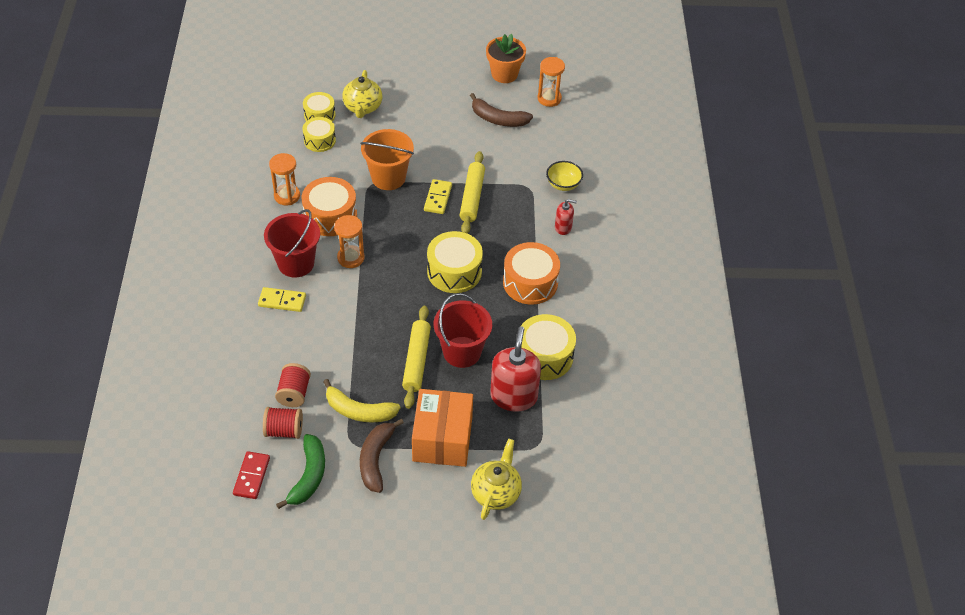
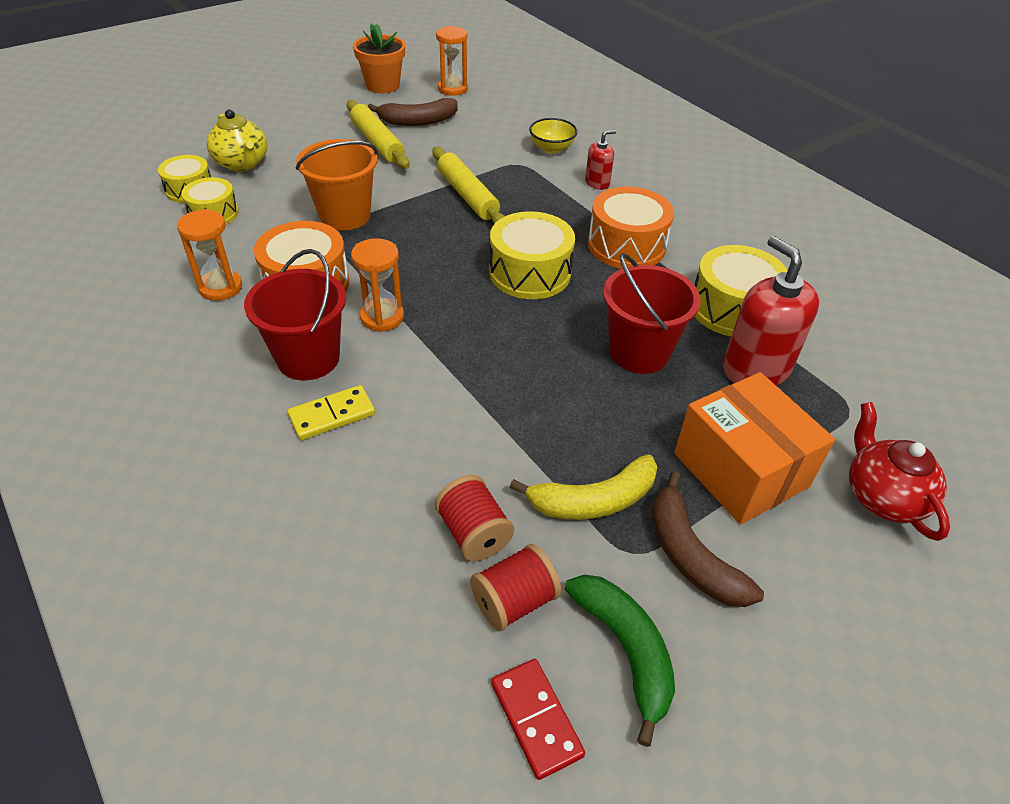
camera: 35 degrees left, 5 degrees down
yellow rolling pin [402,306,431,409] -> yellow rolling pin moved to [347,100,410,169]
yellow domino [424,179,452,214] -> none
yellow teapot [471,439,522,520] -> red teapot [849,402,950,541]

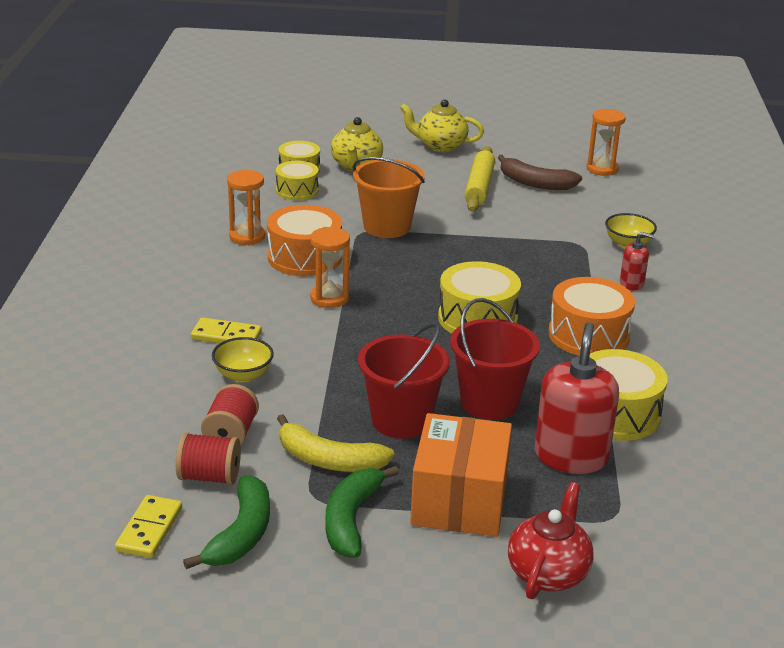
camera: 40 degrees right, 15 degrees down
red bucket [244,249,346,380] -> red bucket moved to [358,323,450,439]
orange flower pot [353,24,405,93] -> none
yellow rolling pin [432,147,505,224] -> none
red domino [491,659,585,780] -> yellow domino [115,495,182,558]
brown banana [652,471,764,607] -> green banana [325,466,399,558]
none -> yellow bowl [212,337,274,382]
none -> yellow teapot [400,99,484,152]

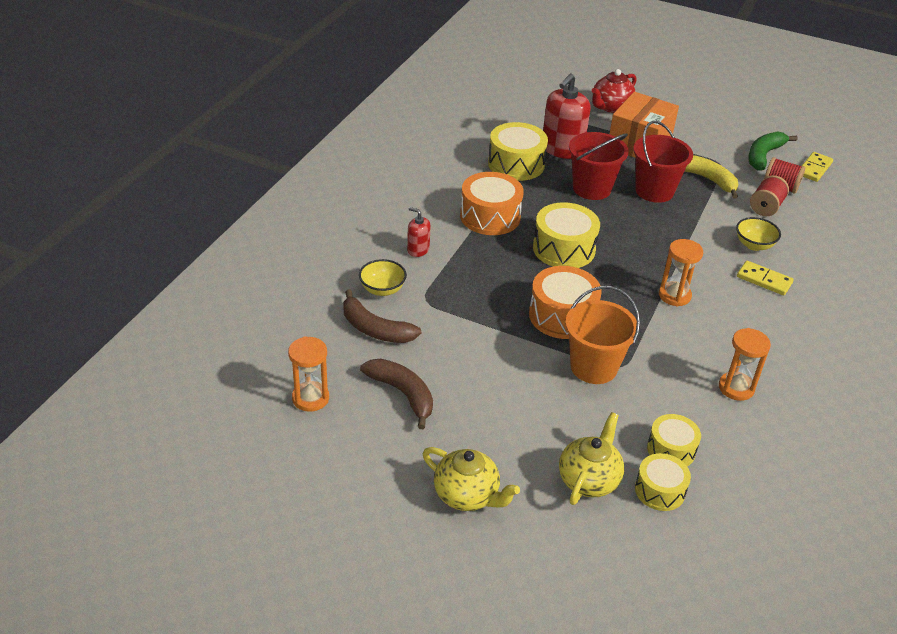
camera: 160 degrees left, 10 degrees up
orange drum [267,205,342,276] -> orange drum moved to [529,266,602,339]
green banana [325,466,399,558] -> none
yellow rolling pin [465,146,495,212] -> none
none -> brown banana [343,289,421,343]

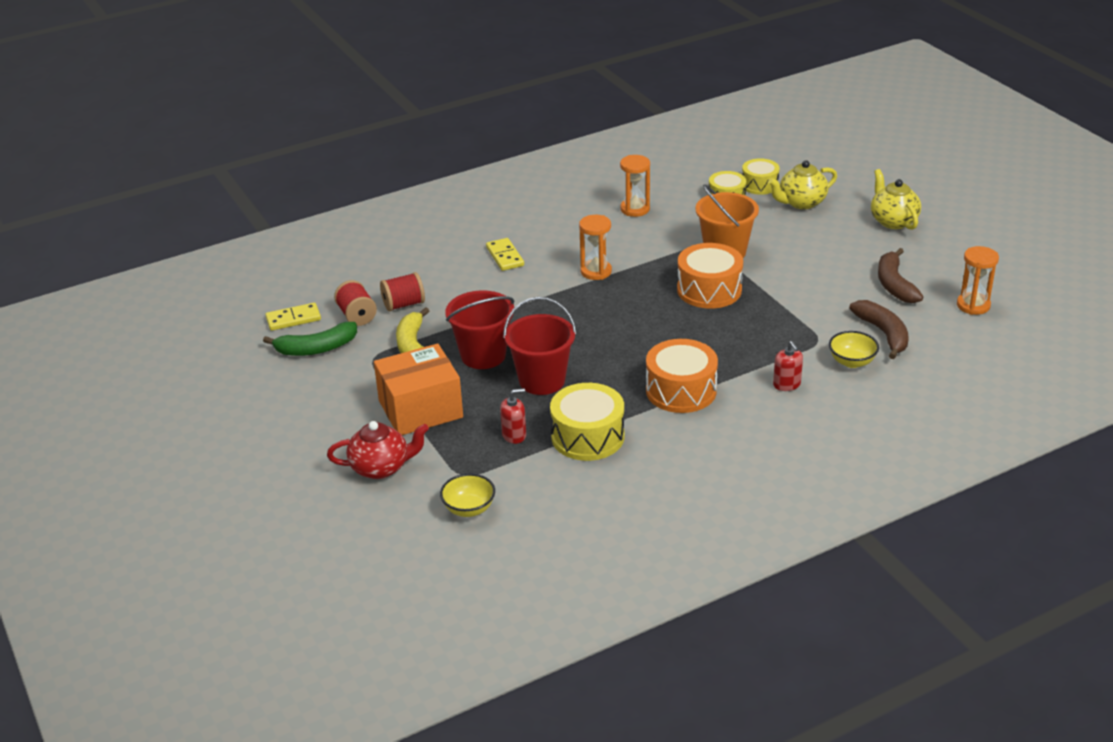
camera: 140 degrees left, 5 degrees down
yellow drum [533,202,600,268] -> none
red soap dispenser [543,74,591,159] -> red soap dispenser [500,388,526,444], size x0.51
yellow bowl [736,217,781,251] -> yellow bowl moved to [440,473,495,517]

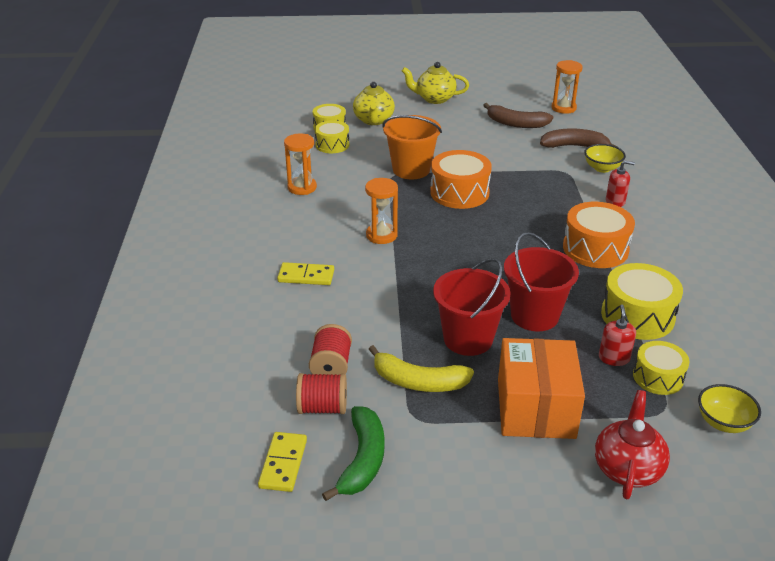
camera: 65 degrees left, 0 degrees up
none -> yellow drum [633,341,689,395]

